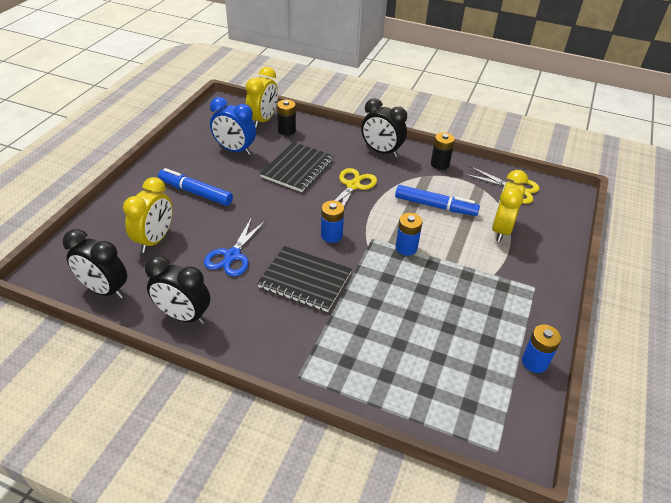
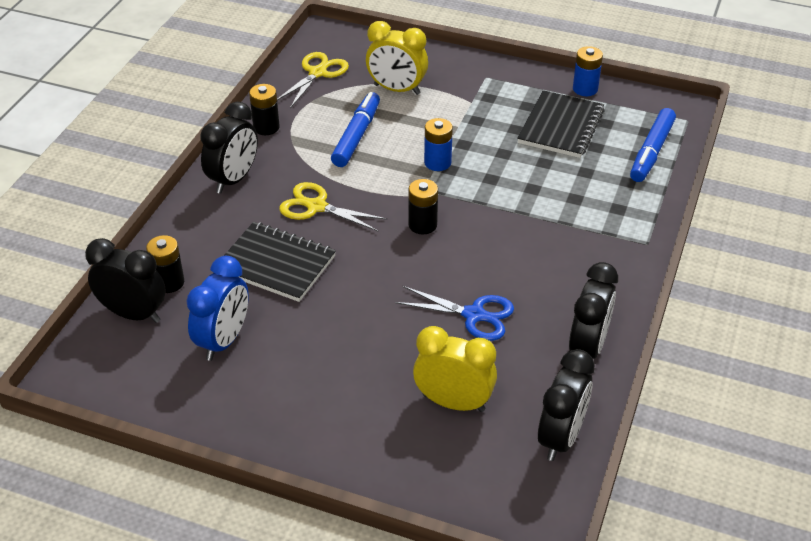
camera: 90 degrees left, 0 degrees up
blue marker [158,168,233,206] -> blue marker moved to [630,108,676,182]
yellow clock [246,67,278,128] -> black clock [85,238,166,323]
black notebook [257,246,352,312] -> black notebook moved to [517,90,605,158]
blue battery [321,201,344,243] -> black battery [408,179,438,235]

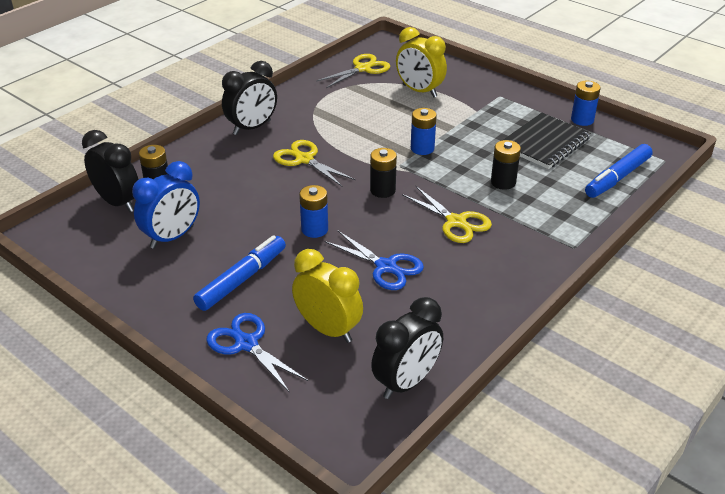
camera: 20 degrees right, 5 degrees down
black notebook [224,222,336,302] -> none
black battery [249,84,280,135] -> black battery moved to [491,140,521,190]
blue marker [331,92,380,167] -> blue marker moved to [193,235,286,311]
black clock [569,262,618,359] -> none
none -> blue scissors [206,313,308,392]
none -> blue battery [299,185,328,238]
none -> yellow scissors [402,186,492,243]

